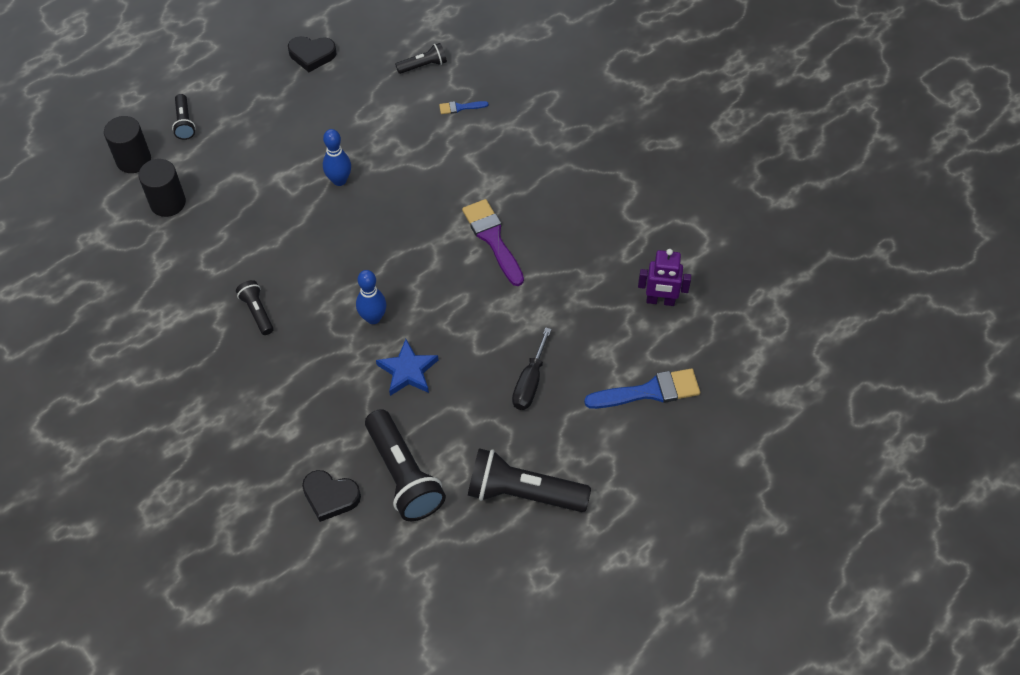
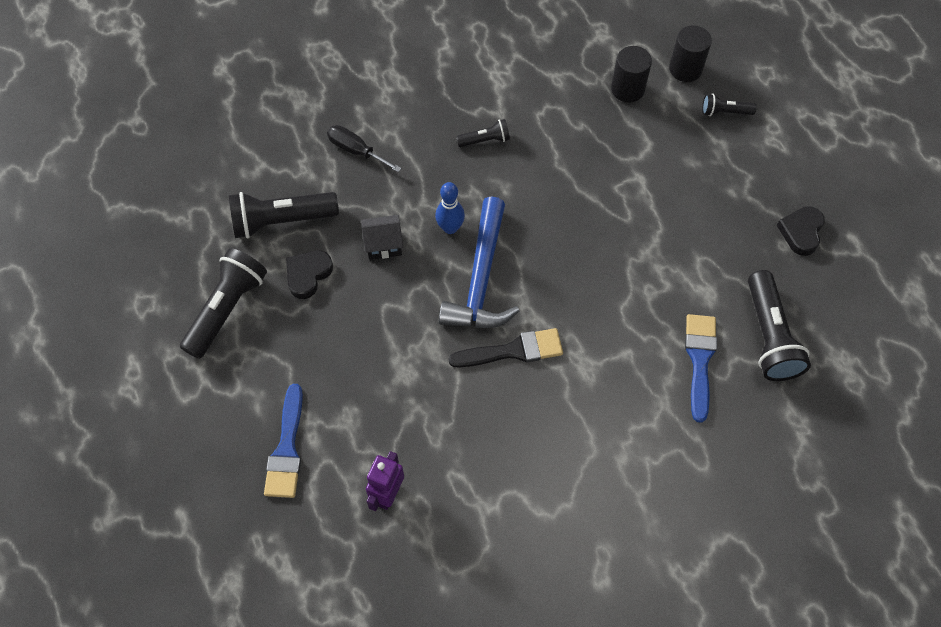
camera: 105 degrees right, 5 degrees up
black heart [302,470,361,522] -> black heart moved to [286,251,333,299]
blue bowling pin [323,129,351,186] -> none
blue star [376,339,438,396] -> black house [361,215,403,260]
black flashlight [395,43,447,74] -> black flashlight [748,270,811,381], size x1.94
blue brush [439,101,488,114] -> blue brush [685,314,717,423], size x2.05
purple brush [462,199,524,286] -> black brush [449,328,563,368]
black screwdriver [512,327,552,410] -> black screwdriver moved to [327,125,401,172]
none -> blue hammer [439,197,519,328]

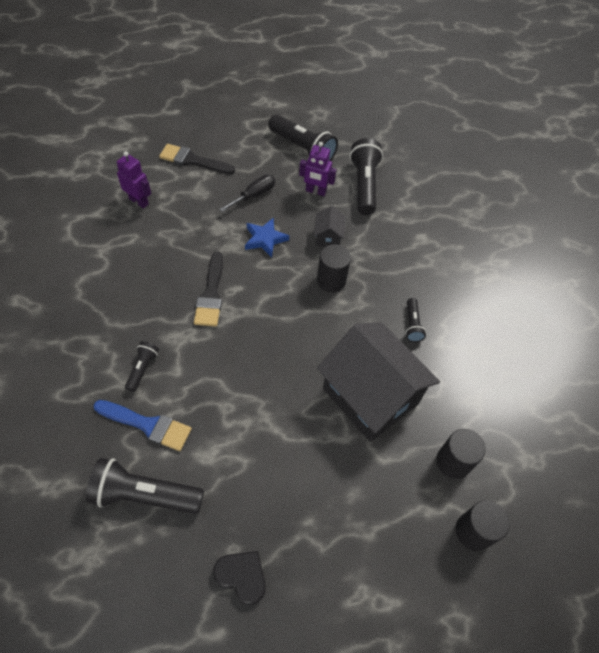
camera: 100 degrees right, 5 degrees down
blue brush [264,384,303,498] -> black brush [159,144,235,174]
black heart [286,251,333,299] -> purple robot [299,142,336,196]
black screwdriver [327,125,401,172] -> black screwdriver moved to [219,175,275,212]
blue bowling pin [435,182,465,234] -> black cylinder [317,244,351,292]
blue hammer [439,197,519,328] -> none
black flashlight [702,93,757,116] -> black flashlight moved to [125,341,159,392]
none -> blue star [245,217,289,257]
none -> black house [317,322,440,442]

